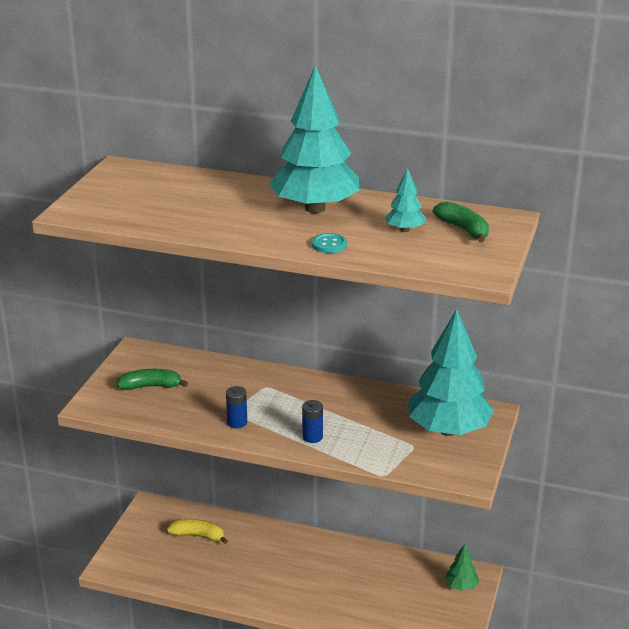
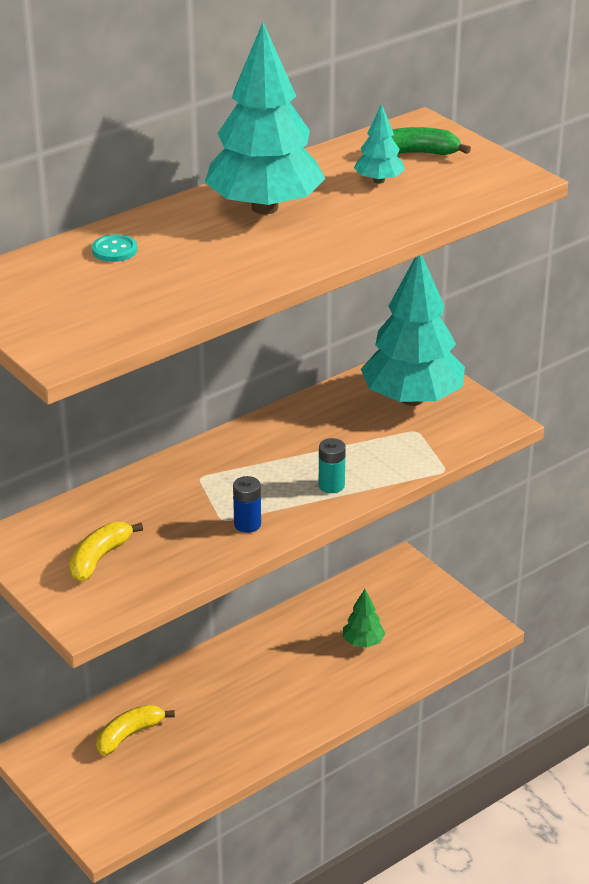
camera: 55 degrees left, 5 degrees up
green banana [116,369,188,390] -> yellow banana [69,522,143,581]
blue battery [302,400,323,443] -> turquoise battery [319,438,346,493]
turquoise button [312,233,347,253] -> turquoise button moved to [92,234,137,262]
green tree [445,544,479,591] -> green tree moved to [343,589,386,648]

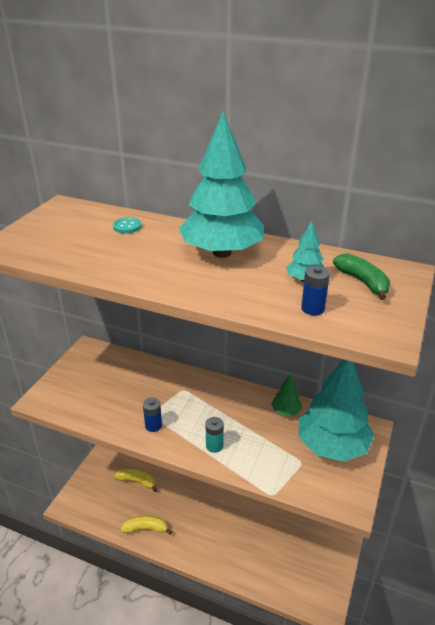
camera: 60 degrees right, 0 degrees up
yellow banana [69,522,143,581] -> yellow banana moved to [120,516,172,535]
green tree [343,589,386,648] -> green tree moved to [271,375,302,416]
none -> blue battery [301,266,330,316]

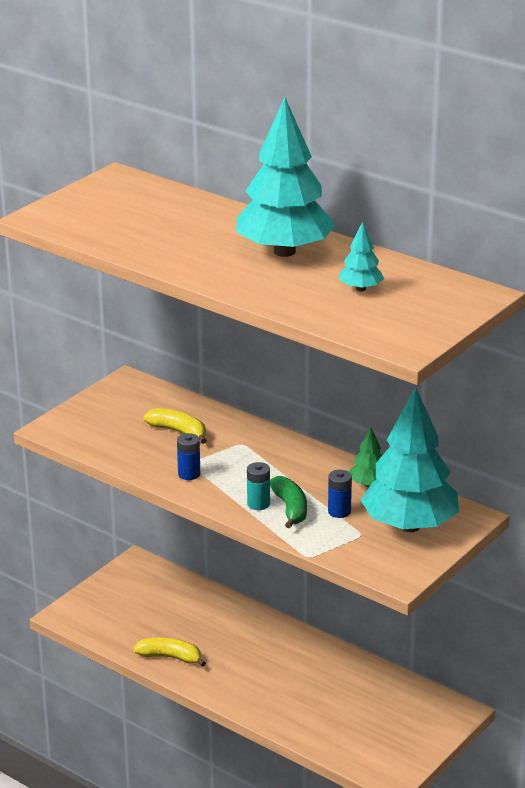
camera: 15 degrees right, 5 degrees down
turquoise button [113,217,142,233] -> none
yellow banana [114,468,157,492] -> yellow banana moved to [143,408,207,444]
blue battery [301,266,330,316] -> blue battery moved to [328,470,352,518]
green banana [333,253,390,300] -> green banana moved to [270,476,307,529]

